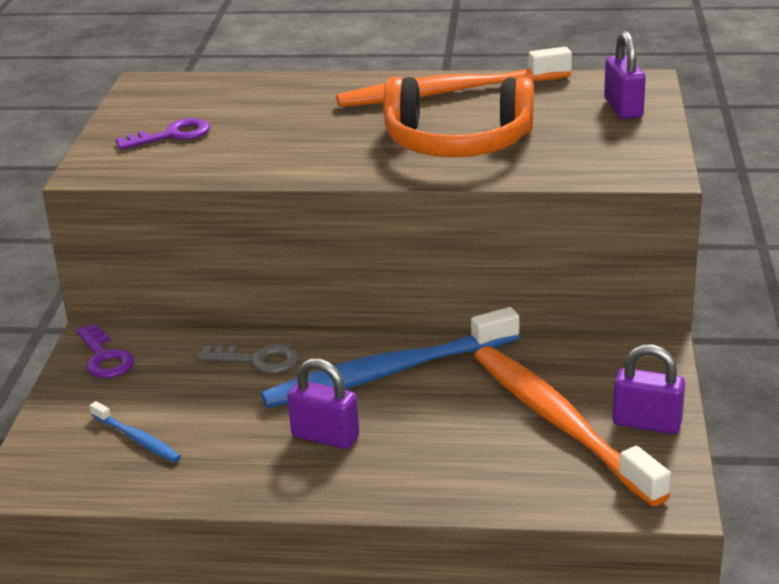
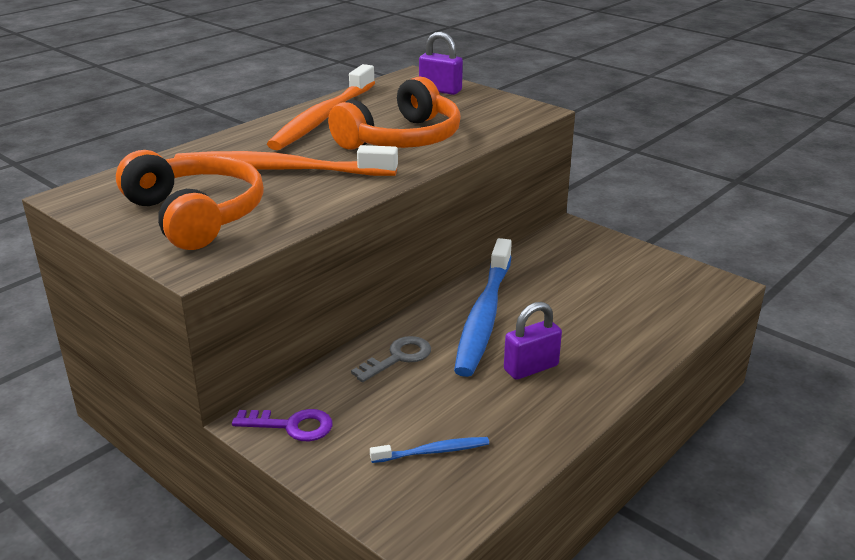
camera: 55 degrees left, 0 degrees up
purple key [116,118,211,150] -> orange headphones [116,150,264,250]
orange toothbrush [474,346,671,506] -> orange toothbrush moved to [174,145,398,176]
purple padlock [613,344,685,434] -> none

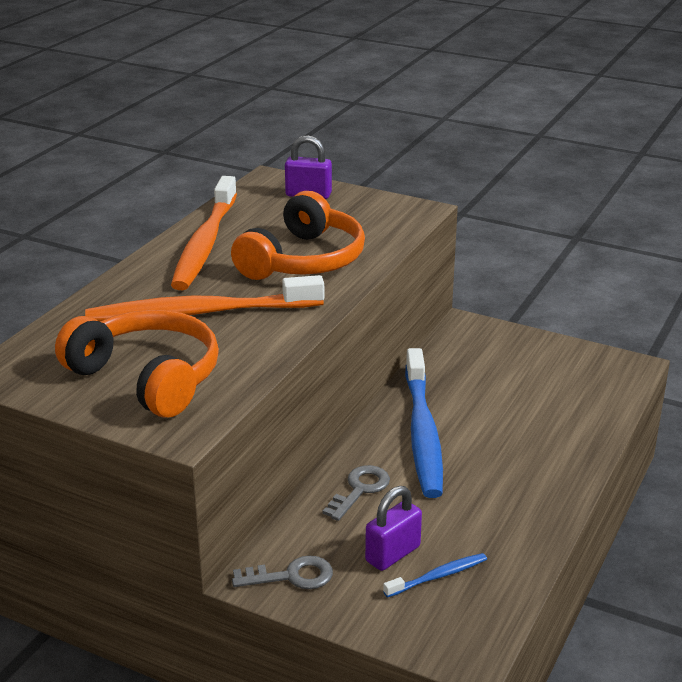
camera: 15 degrees left, 0 degrees up
purple key [232,409,333,441] -> grey key [232,555,333,589]
purple padlock [504,302,562,380] -> purple padlock moved to [365,486,422,571]

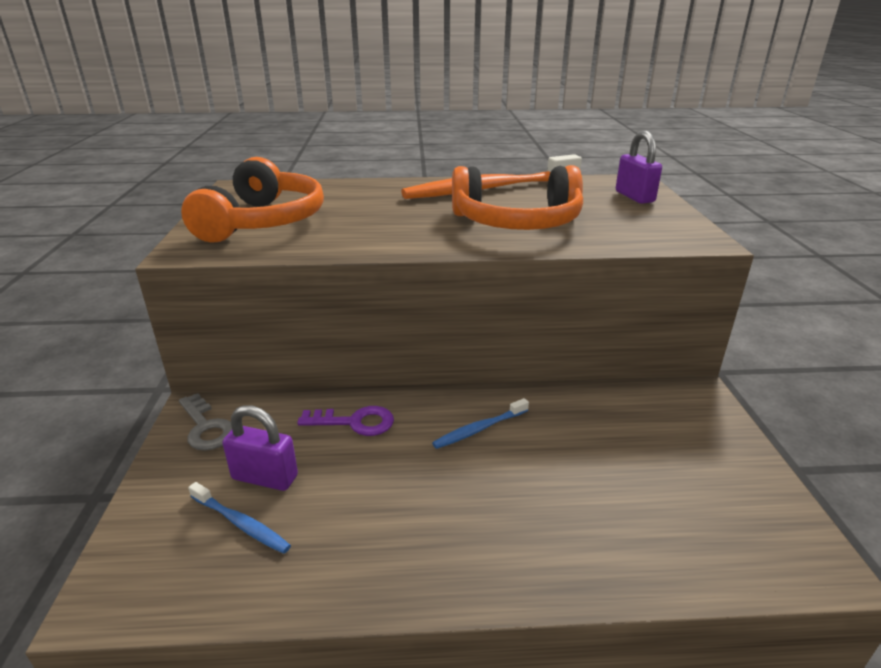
camera: 60 degrees right, 0 degrees up
orange toothbrush [85,275,324,322] -> none
grey key [323,465,390,521] -> purple key [297,406,394,436]
blue toothbrush [405,348,443,498] -> blue toothbrush [432,398,529,449], size x0.44

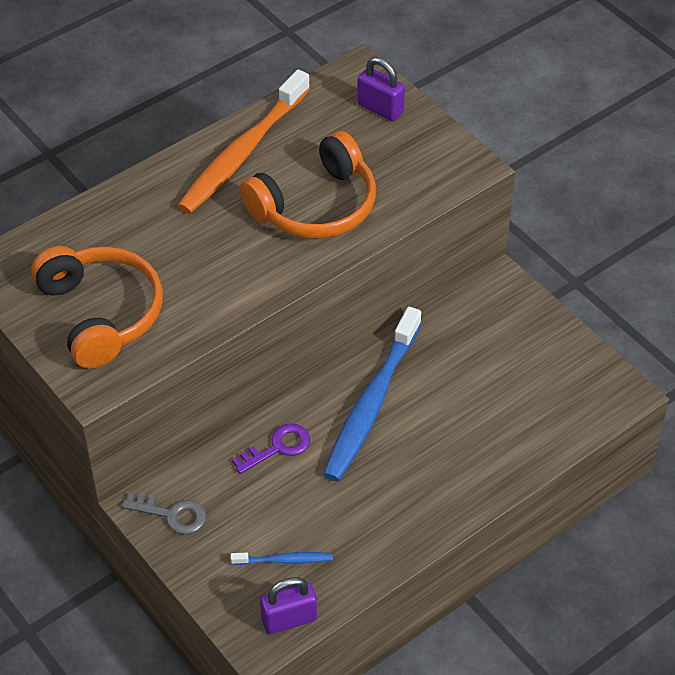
camera: 35 degrees left, 20 degrees up
purple padlock [222,405,298,491] -> purple padlock moved to [260,577,317,634]
blue toothbrush [432,398,529,449] -> blue toothbrush [323,306,422,481], size x2.27

